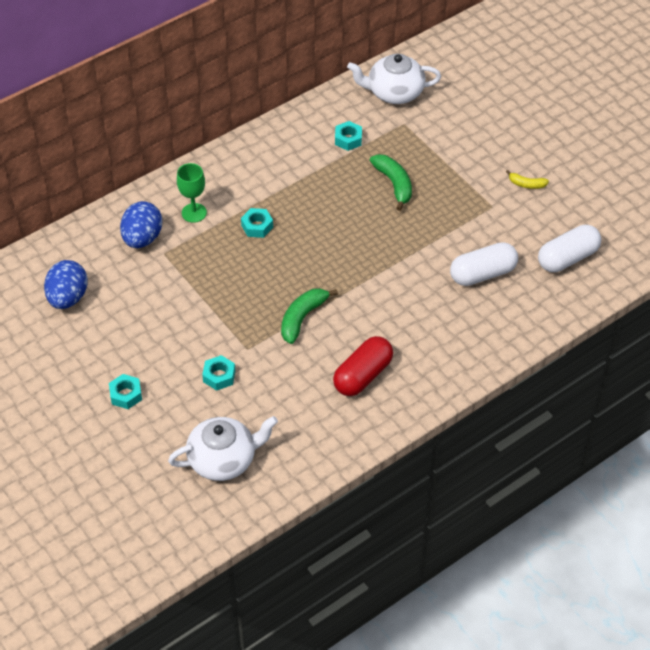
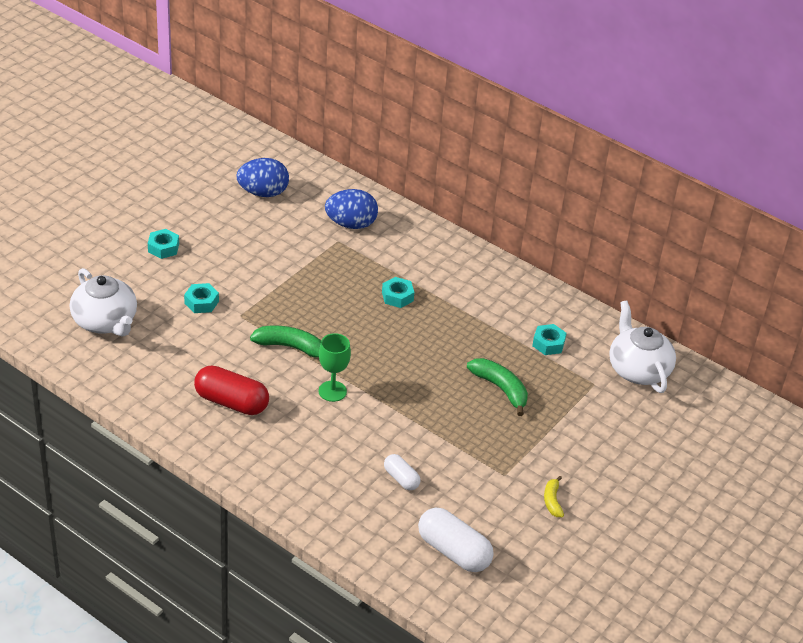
camera: 70 degrees right, 10 degrees down
green goblet [177,163,207,223] -> green goblet moved to [319,333,351,402]
green banana [370,154,412,211] -> green banana turned 90 degrees counterclockwise [467,358,528,416]
white capsule [450,242,518,286] -> white capsule [384,454,421,490], size x0.56

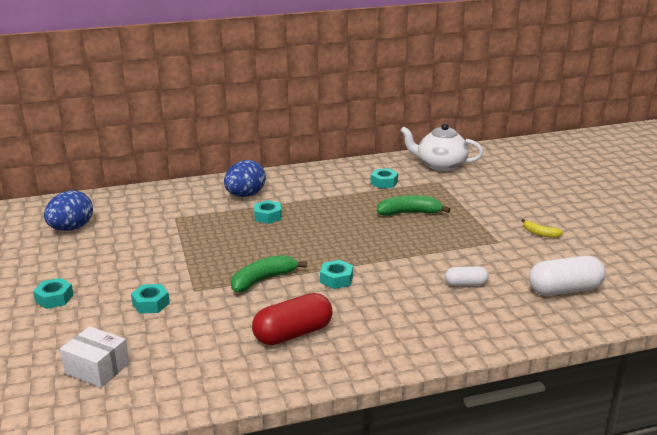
camera: 50 degrees left, 15 degrees down
white teapot [70,268,137,337] -> white box [60,326,129,388]
green goblet [319,333,351,402] -> turquoise nut [320,260,353,289]
blue egg [325,189,378,229] -> blue egg moved to [224,160,266,197]

